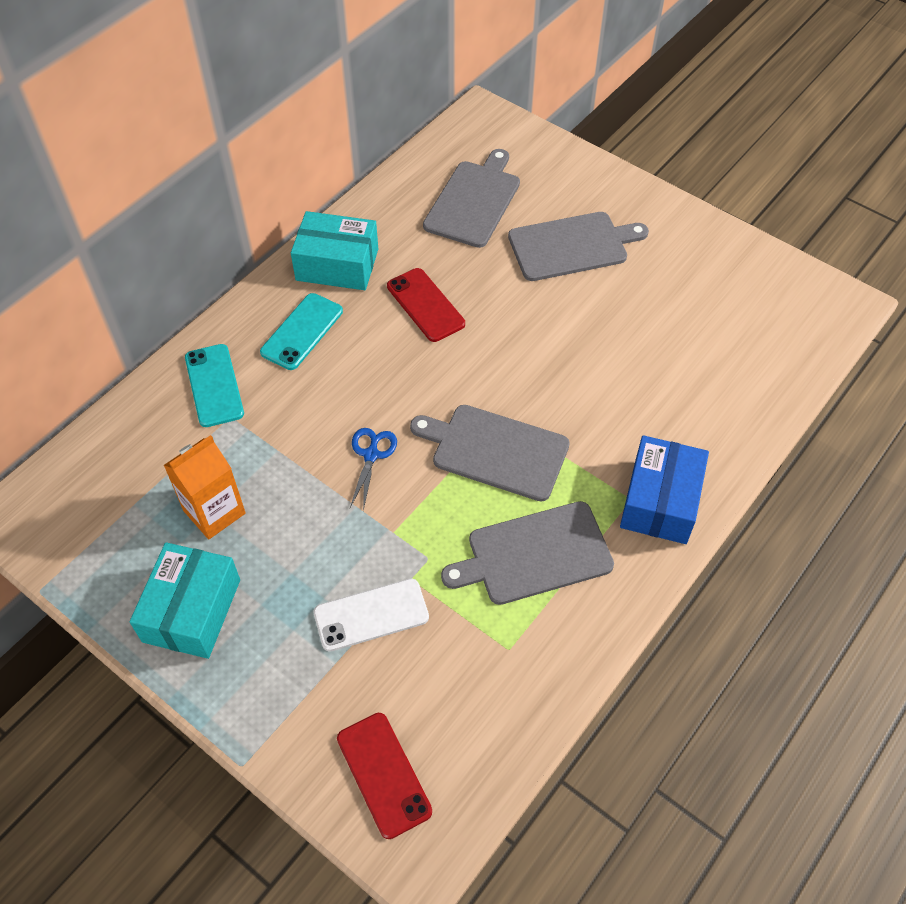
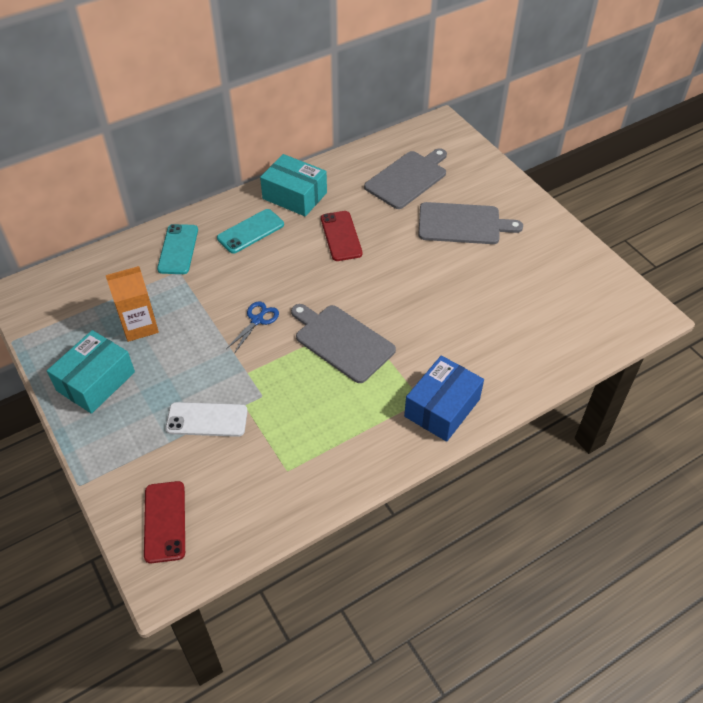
camera: 20 degrees right, 5 degrees down
grey cutting board [441,501,614,605] -> none

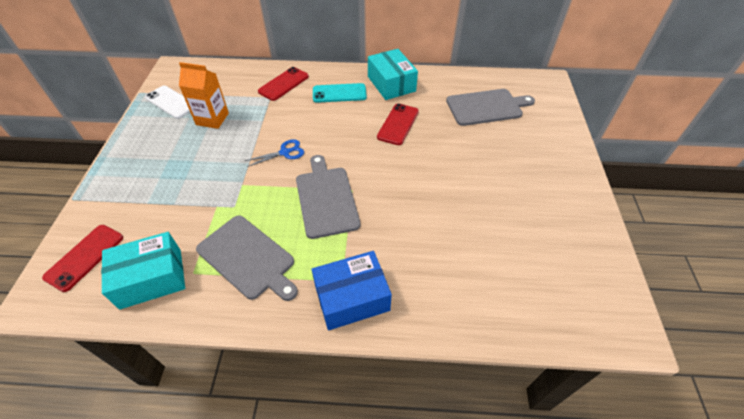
camera: 35 degrees right, 0 degrees up
turquoise box [47,330,135,414] -> turquoise box moved to [101,232,185,310]
turquoise phone [157,224,198,274] -> red phone [258,67,309,101]
white phone [165,402,248,437] -> white phone moved to [145,86,190,119]
grey cutting board [418,202,523,244] -> grey cutting board moved to [196,215,298,301]

